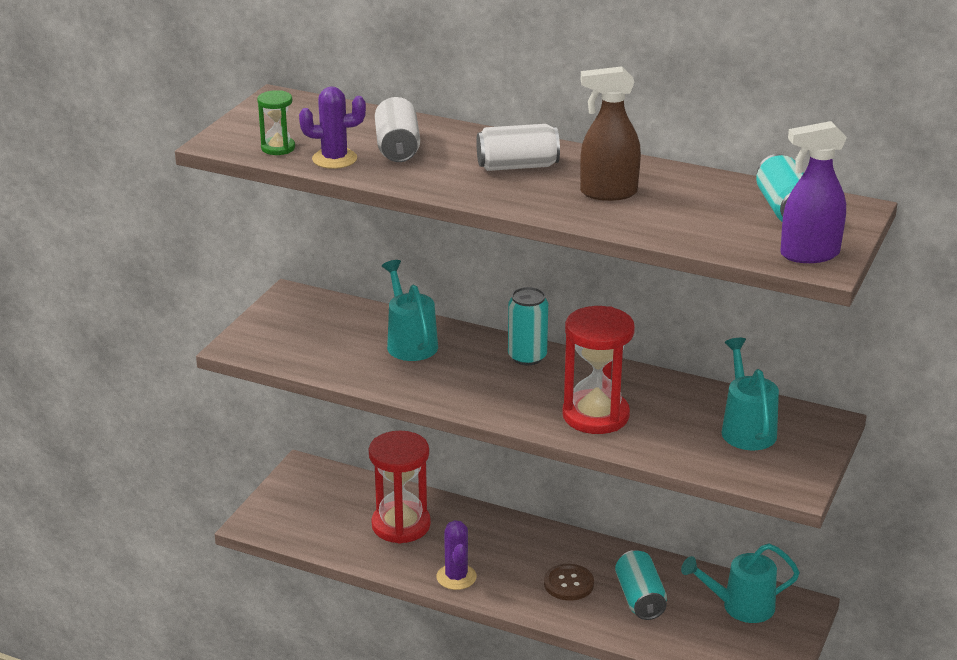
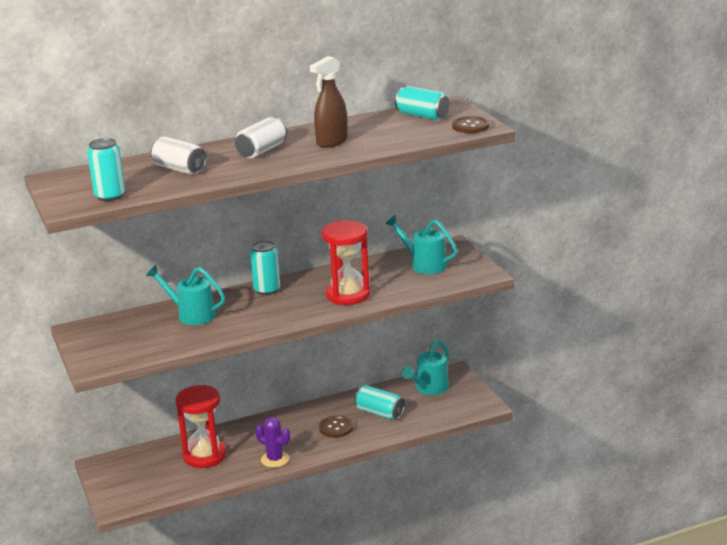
camera: 45 degrees left, 5 degrees down
green hourglass [257,90,295,155] -> turquoise can [87,138,125,201]
purple cactus [299,86,366,169] -> none
purple spray bottle [780,121,847,263] -> brown button [452,116,490,133]

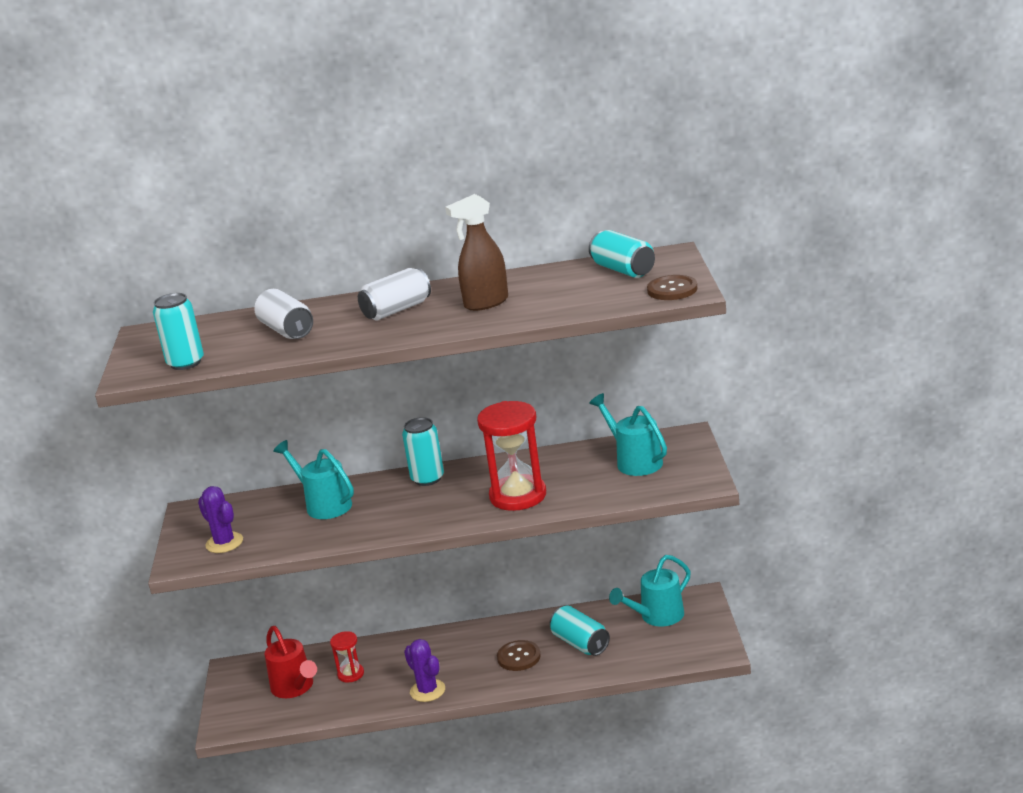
camera: 20 degrees right, 0 degrees up
red hourglass [176,385,226,468] -> red hourglass [330,631,364,682], size x0.50
none -> purple cactus [198,486,243,553]
none -> red watering can [265,626,317,698]

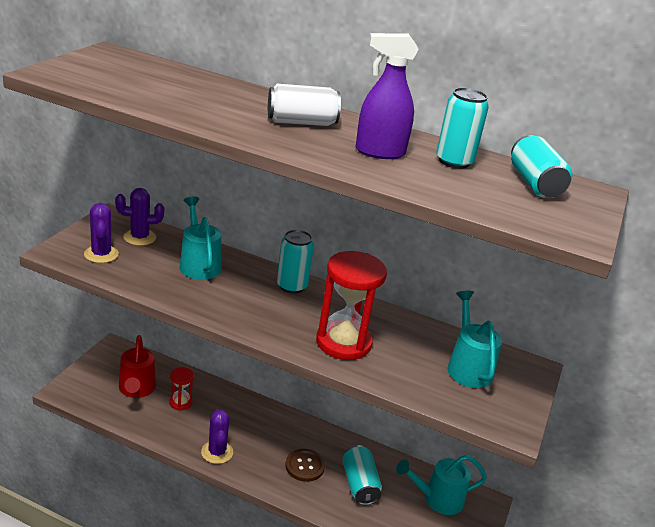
camera: 20 degrees right, 5 degrees up
turquoise can [153,293,204,370] -> turquoise can moved to [436,88,489,169]
white can [254,289,313,339] -> none
brown spray bottle [445,194,508,311] -> purple spray bottle [356,33,419,159]
brown button [647,275,698,300] -> none
none -> purple cactus [115,188,164,246]

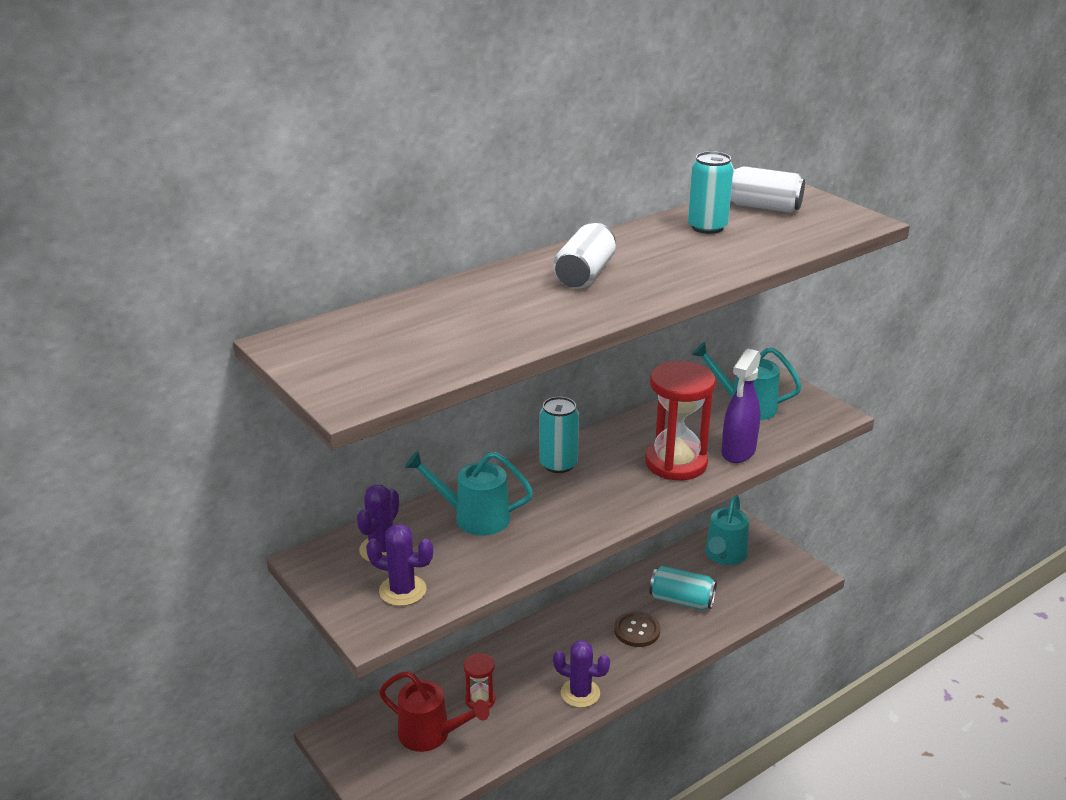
camera: 55 degrees left, 0 degrees up
purple spray bottle [356,33,419,159] -> purple spray bottle moved to [722,349,761,463]
turquoise can [511,135,573,198] -> white can [730,166,805,213]

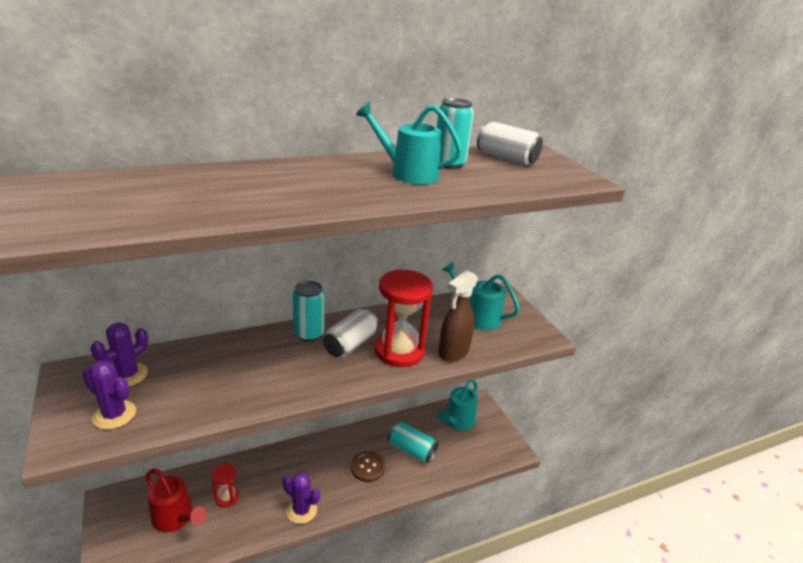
camera: 10 degrees right, 0 degrees up
turquoise watering can [405,451,533,536] -> turquoise watering can moved to [356,102,462,184]
white can [553,223,616,289] -> white can moved to [323,308,379,357]
purple spray bottle [722,349,761,463] -> brown spray bottle [438,270,478,362]

